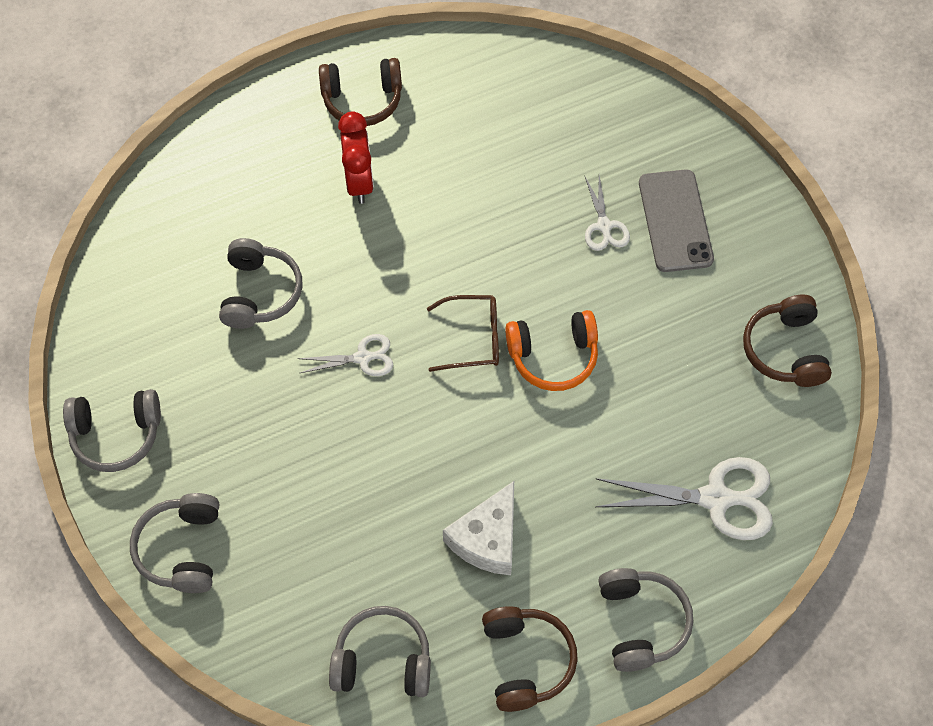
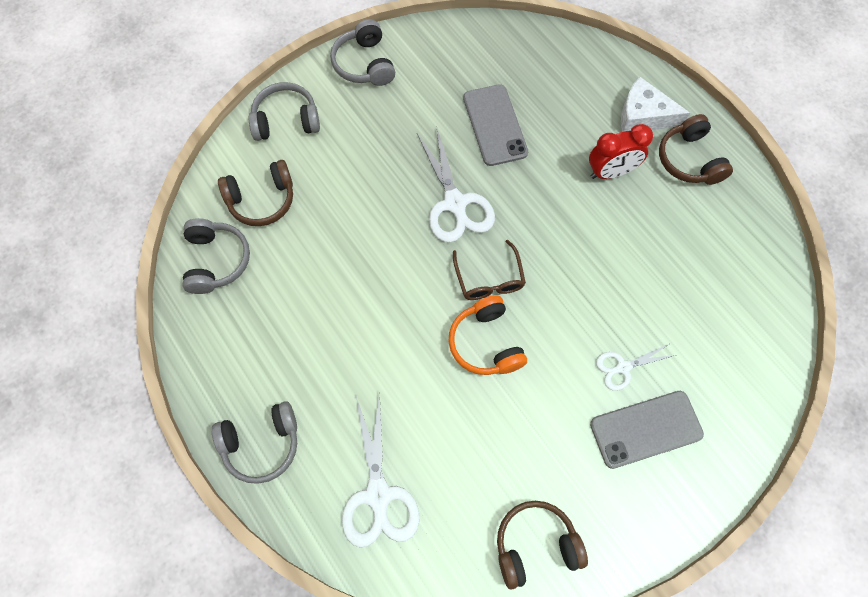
camera: 80 degrees right, 5 degrees up
grey headphones [219,238,303,329] -> grey phone [463,84,528,166]
white scissors [297,334,393,376] -> white scissors [417,129,495,242], size x1.78
white cheese [443,481,514,575] -> white cheese moved to [621,77,690,132]
brown headphones [482,606,578,712] -> brown headphones moved to [218,160,293,226]

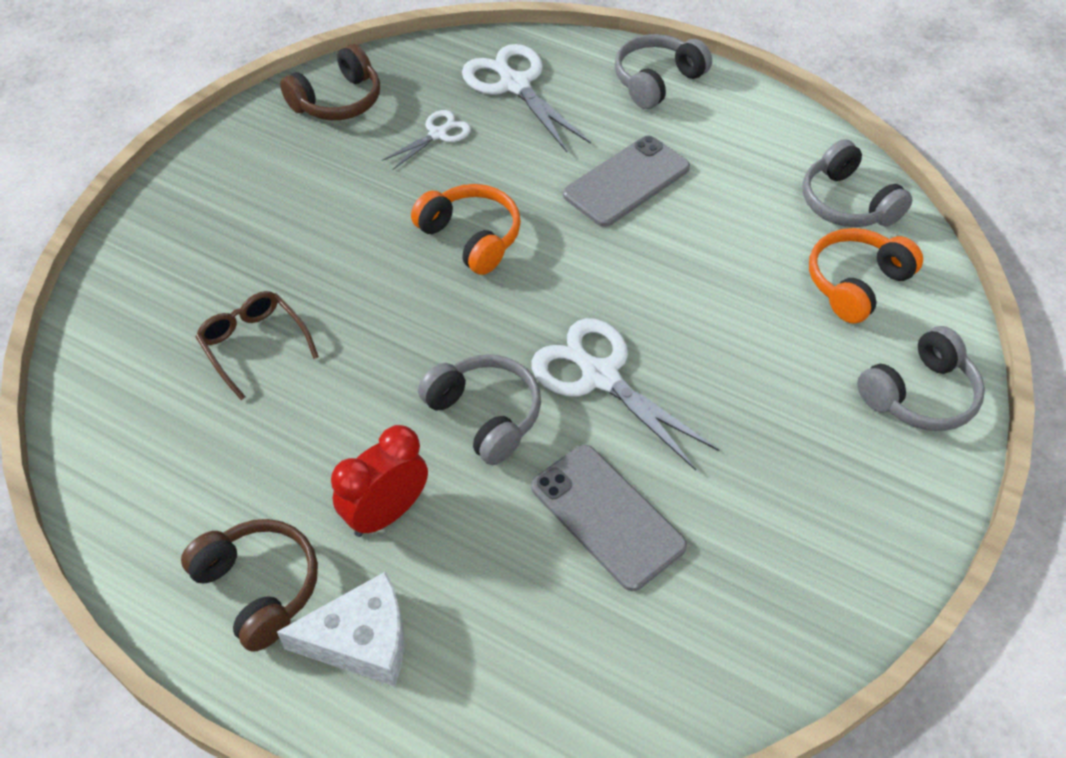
camera: 155 degrees right, 15 degrees down
brown headphones [218,160,293,226] -> orange headphones [809,228,923,324]
grey headphones [330,19,395,86] -> grey headphones moved to [418,354,541,465]
brown glasses [453,240,526,300] -> brown glasses moved to [196,291,319,400]
grey phone [590,391,704,469] -> grey phone moved to [563,135,690,227]
white scissors [596,344,675,391] -> white scissors moved to [382,110,471,170]

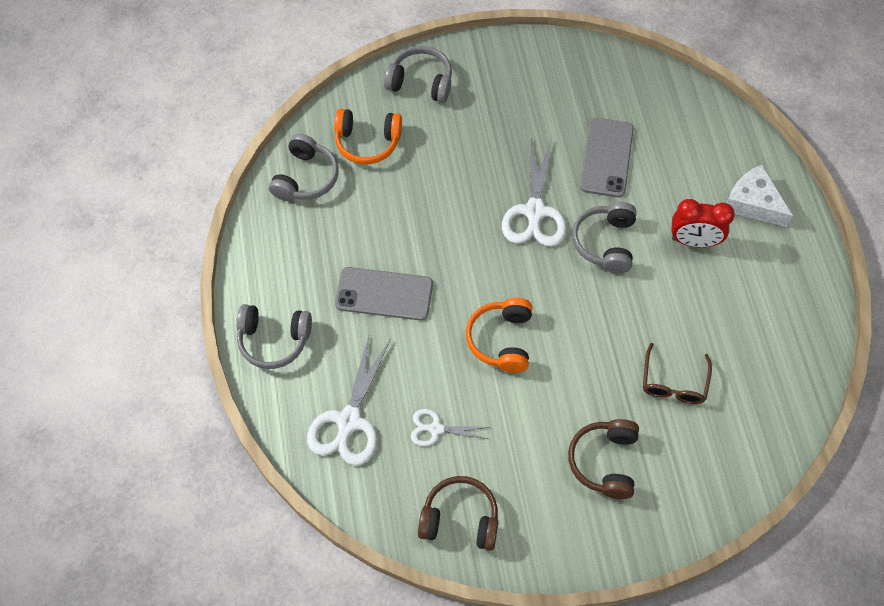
camera: 130 degrees left, 10 degrees up
brown headphones [181,519,318,652] -> brown headphones moved to [568,419,639,499]

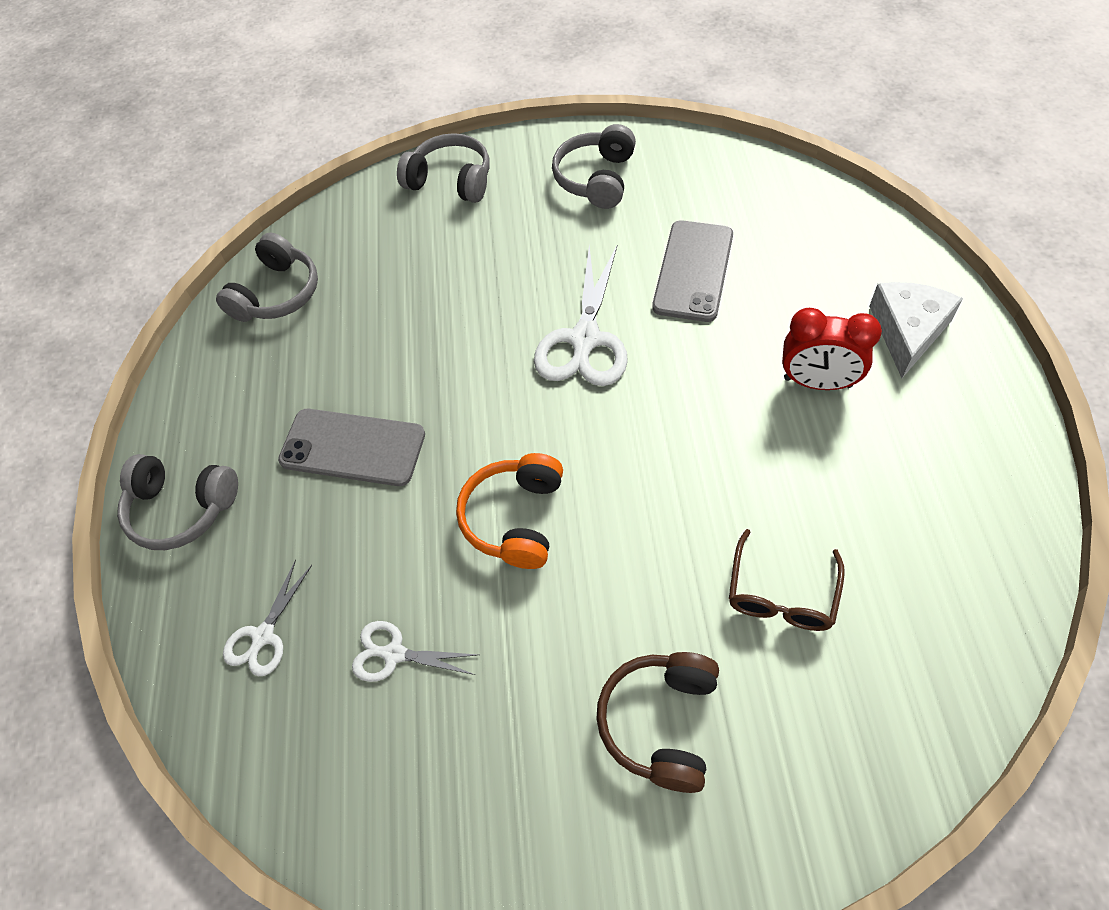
camera: 10 degrees right, 5 degrees down
white scissors [307,336,391,466] -> white scissors [223,559,312,676], size x0.56
orange headphones [334,109,402,164] -> none
brown headphones [418,476,498,551] -> none
grey headphones [572,202,637,273] -> grey headphones moved to [552,124,636,209]
white cheese [727,165,793,227] -> white cheese turned 60 degrees clockwise [869,282,963,378]

